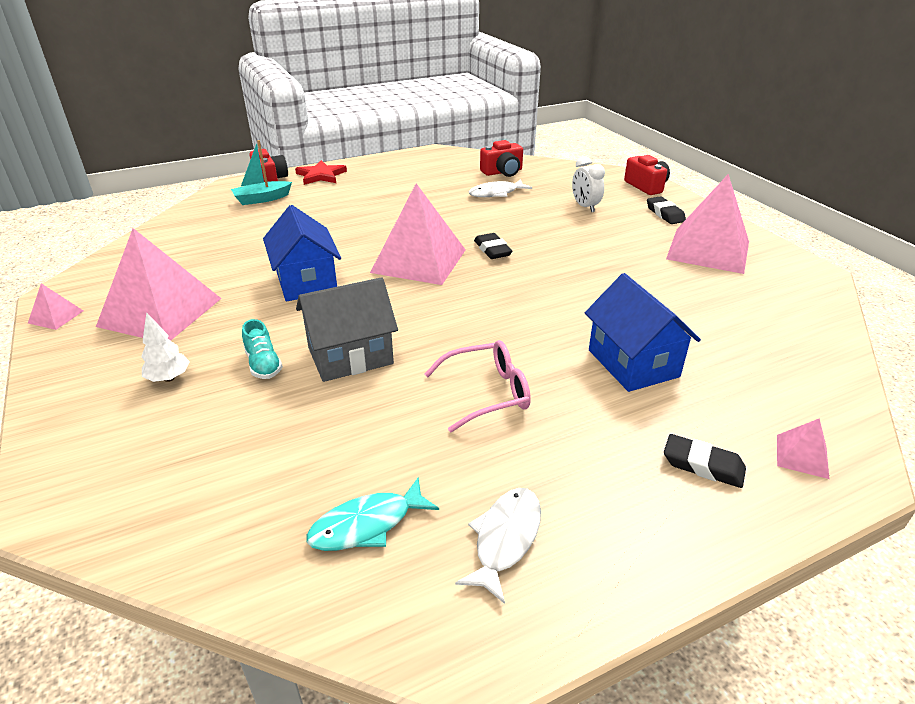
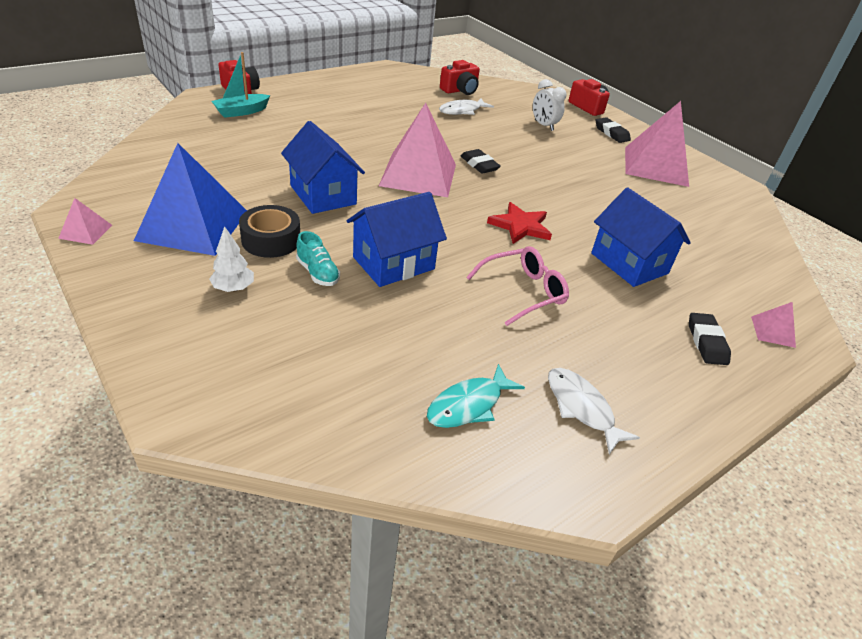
camera: 15 degrees left, 5 degrees up
pink pyramid [96,228,222,341] -> blue pyramid [134,143,247,256]
red star [295,160,347,185] -> red star moved to [487,202,552,244]
grey house [296,277,398,382] -> blue house [347,192,447,287]
white fish [455,488,541,604] -> white fish turned 45 degrees counterclockwise [548,368,640,454]
black eraser [664,434,746,488] -> black eraser turned 75 degrees clockwise [689,313,731,365]
none -> black tape [239,205,300,258]

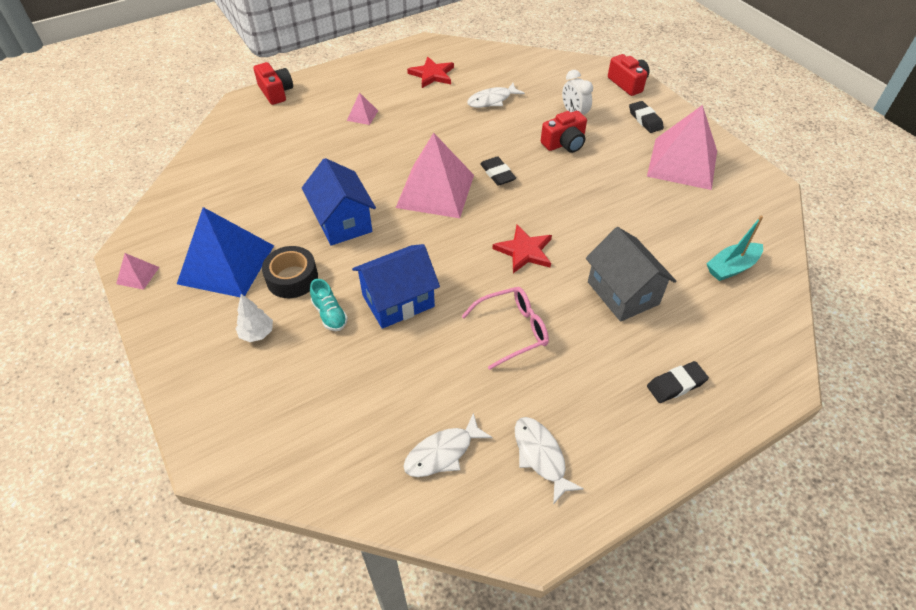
camera: 10 degrees right, 10 degrees up
turquoise boat [212,52,270,118] -> turquoise boat moved to [706,216,763,281]
turquoise fish [427,364,525,428] -> white fish [403,413,493,477]
red camera [440,60,480,95] -> red camera moved to [541,111,587,153]
blue house [591,187,691,287] -> grey house [586,227,677,322]
black eraser [689,313,731,365] -> black eraser turned 60 degrees clockwise [647,361,709,403]
pink pyramid [751,302,796,348] -> pink pyramid moved to [347,92,378,125]
none -> red star [407,57,454,88]

